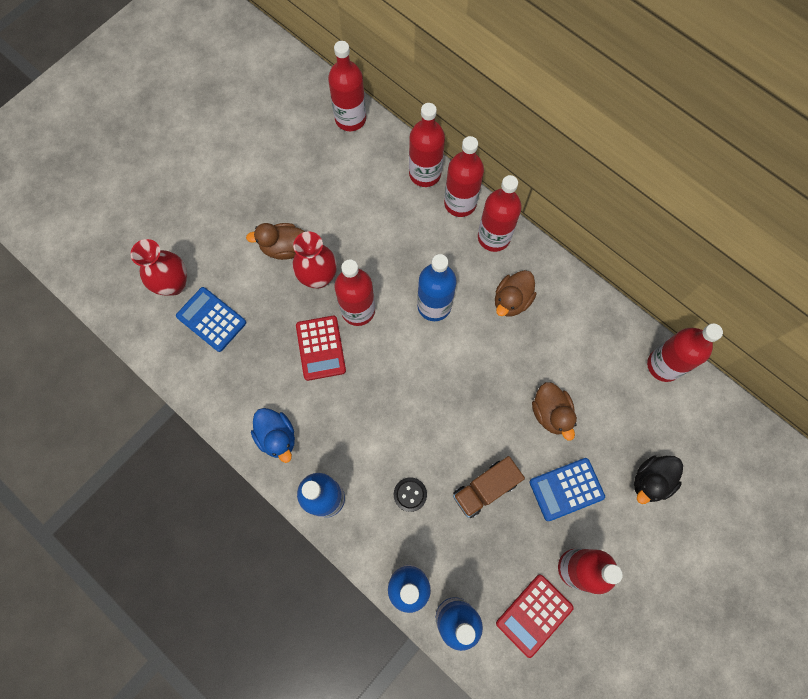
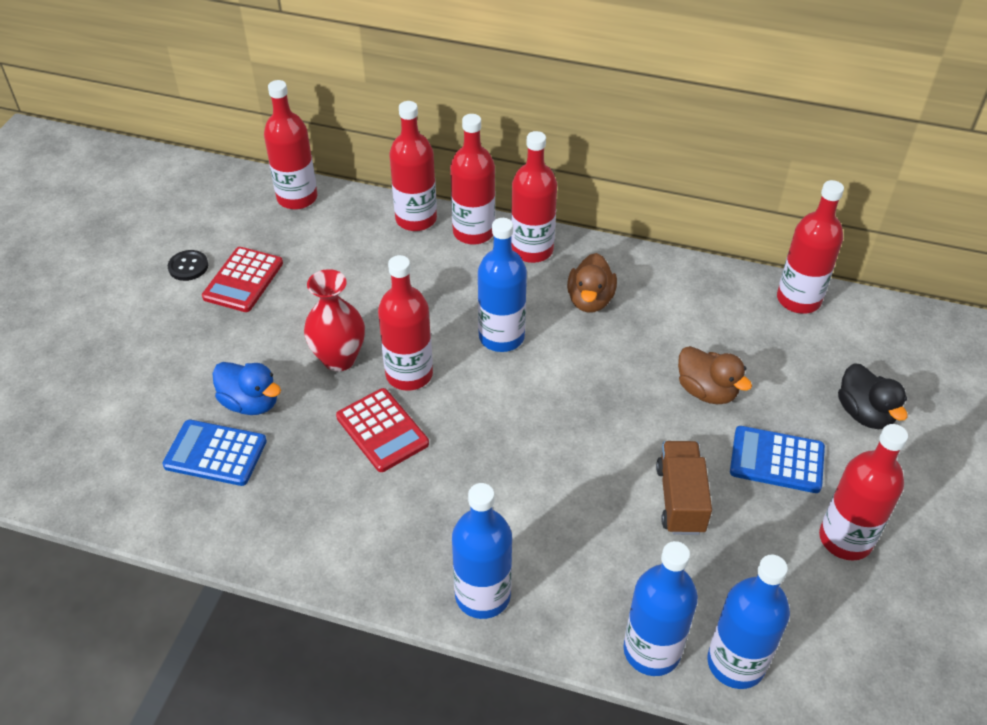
camera: 25 degrees left, 25 degrees down
red vase [131,239,187,295] -> none
brown duck [246,223,305,260] -> none
blue duck [251,408,295,463] -> blue duck moved to [212,362,281,415]
black button [394,477,427,512] -> black button moved to [167,250,208,281]
brown truck [453,456,525,518] -> brown truck turned 150 degrees clockwise [656,441,712,535]
red calculator [496,575,574,658] -> red calculator moved to [202,247,283,312]
blue calculator [529,458,605,521] -> blue calculator turned 60 degrees clockwise [730,426,825,493]
black duck [634,455,683,504] -> black duck turned 45 degrees counterclockwise [838,363,908,429]

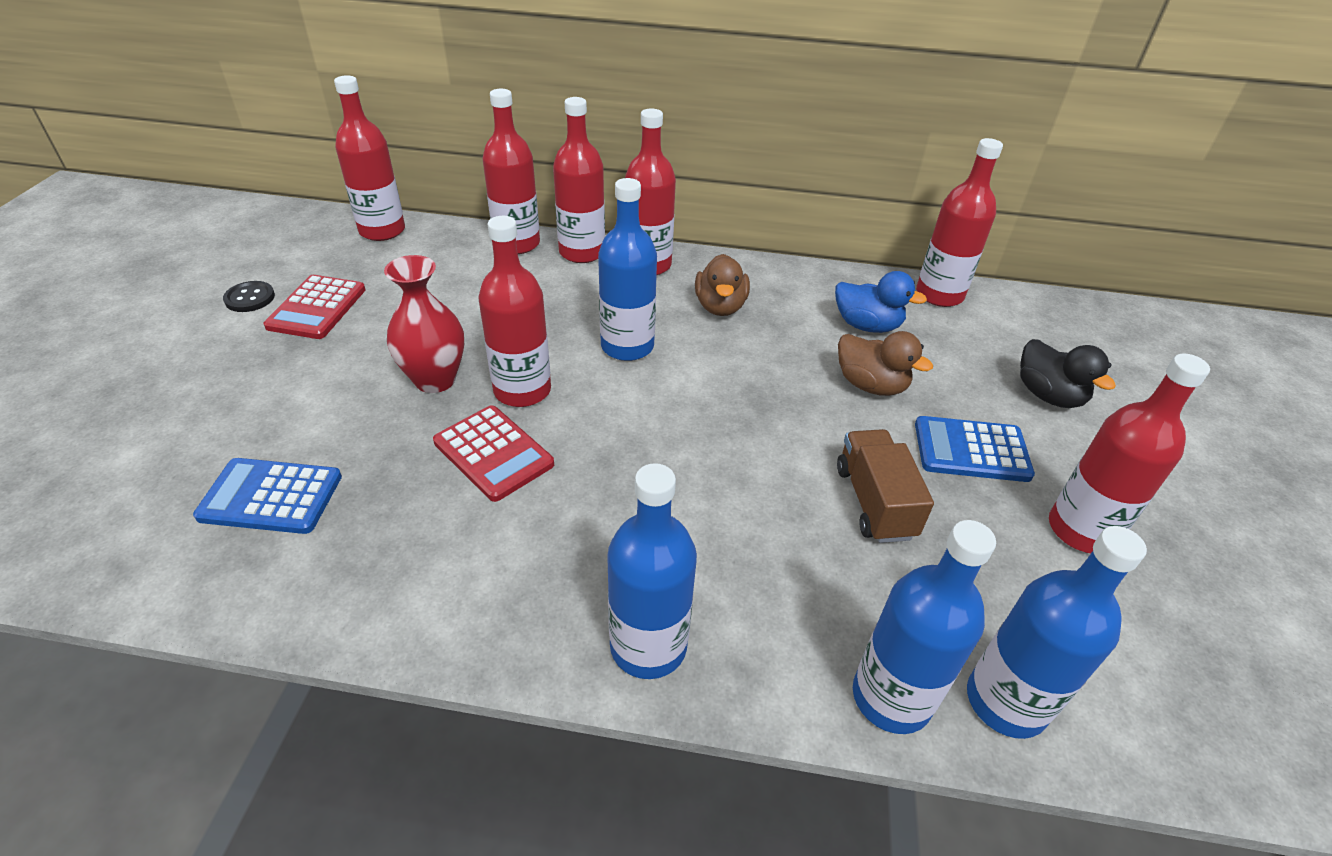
camera: 10 degrees left, 5 degrees down
blue duck [212,362,281,415] -> blue duck moved to [835,271,927,333]

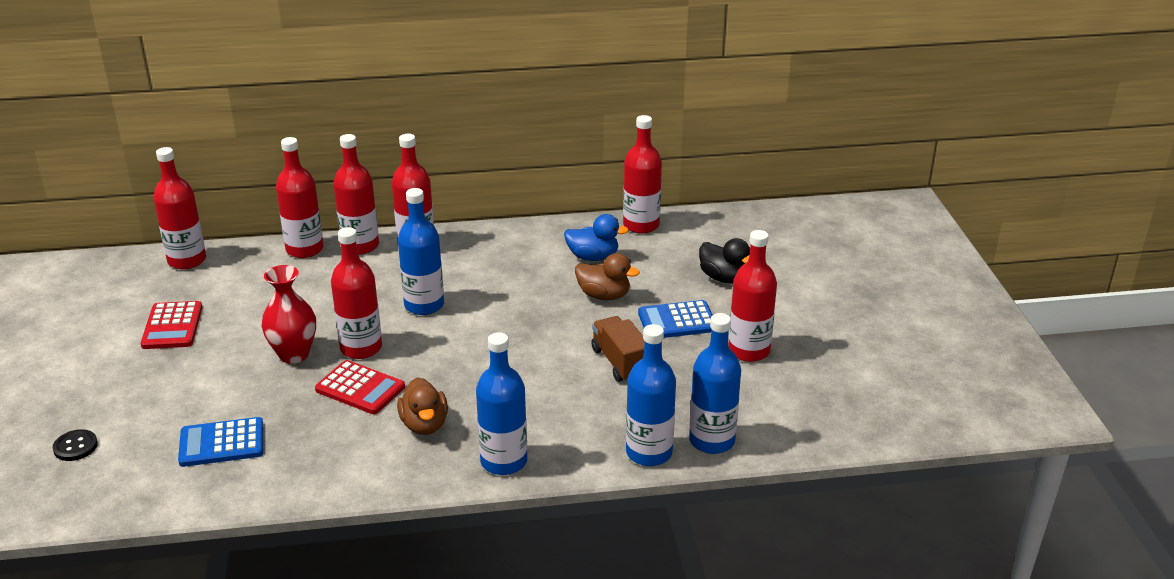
camera: 15 degrees left, 10 degrees down
black button [223,281,275,312] -> black button moved to [53,429,98,461]
brown duck [695,254,750,316] -> brown duck moved to [397,377,448,435]

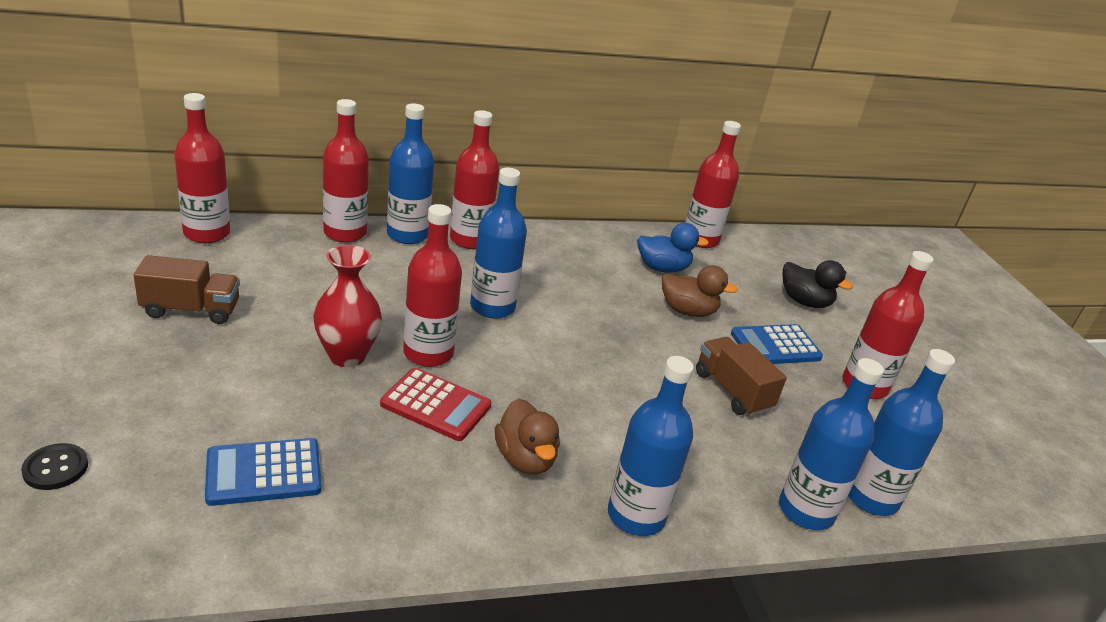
camera: 10 degrees left, 0 degrees up
red calculator [141,301,203,349] -> brown truck [134,255,240,324]
red bottle [333,134,379,255] -> blue bottle [387,103,434,244]

